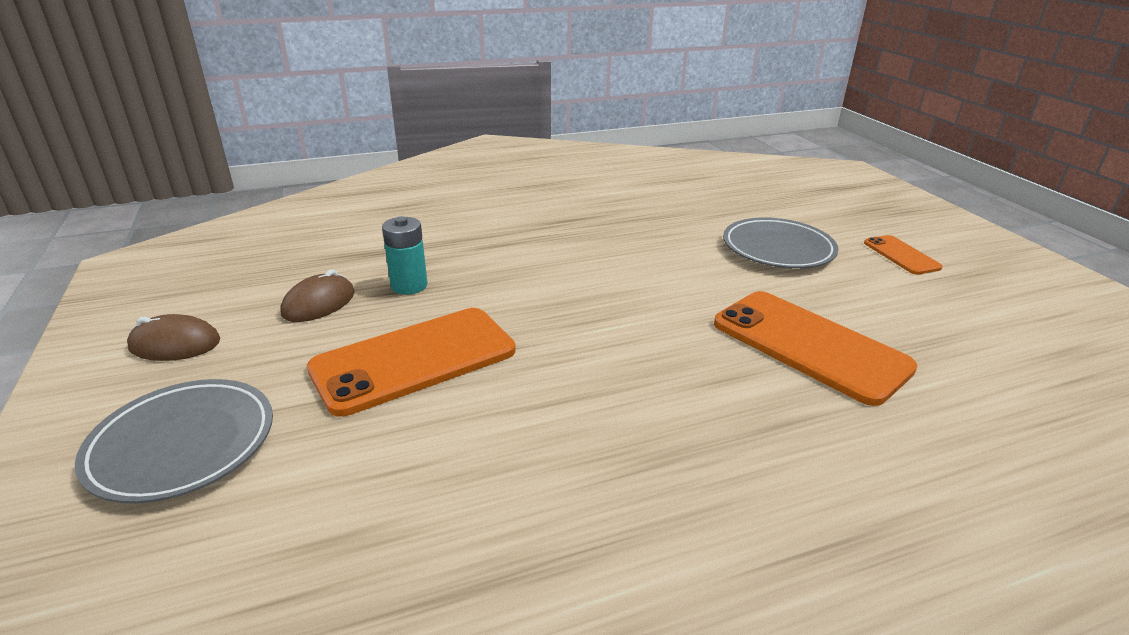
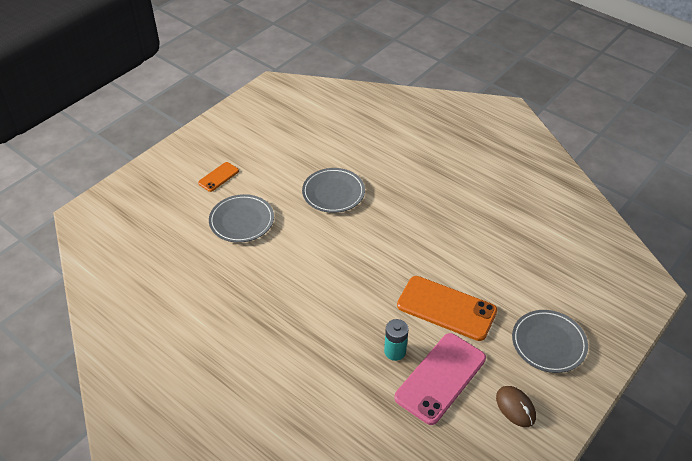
camera: 120 degrees left, 15 degrees up
brown mouse [280,269,355,322] -> pink phone [394,333,486,425]
orange phone [714,291,917,406] -> grey plate [302,168,365,213]

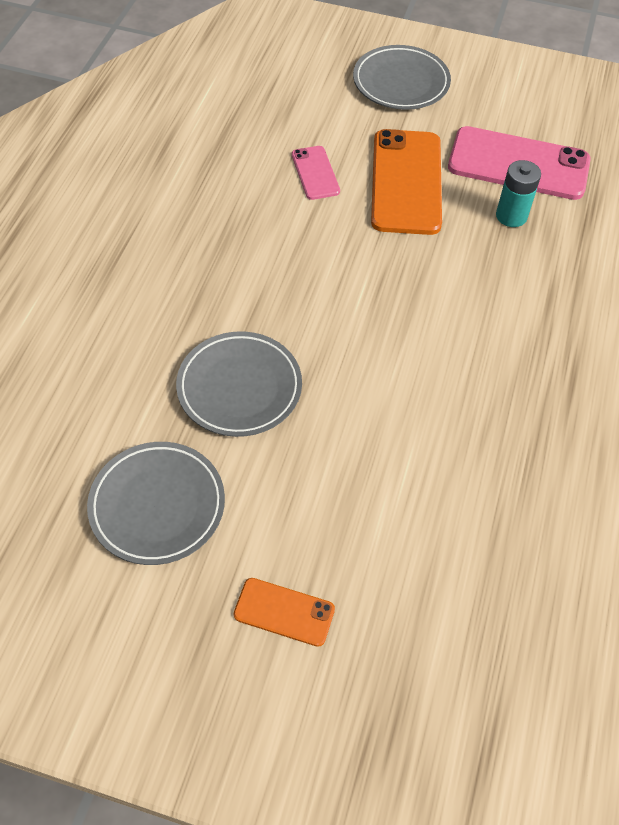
camera: 115 degrees left, 10 degrees up
grey plate [209,194,274,243] -> grey plate moved to [87,442,225,565]
brown mouse [496,386,536,427] -> none
none -> pink phone [292,146,340,200]

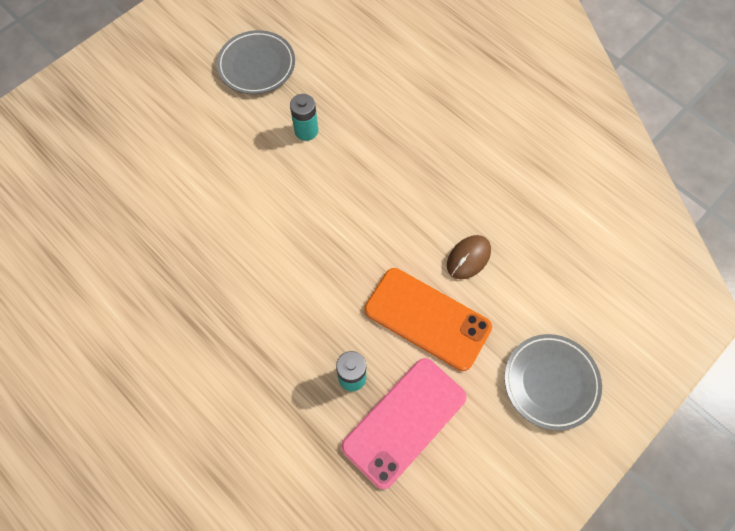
camera: 120 degrees right, 10 degrees up
grey plate [176,331,302,437] -> turquoise battery [290,94,318,141]
orange phone [234,578,335,647] -> none
pink phone [292,146,340,200] -> brown mouse [447,235,491,279]

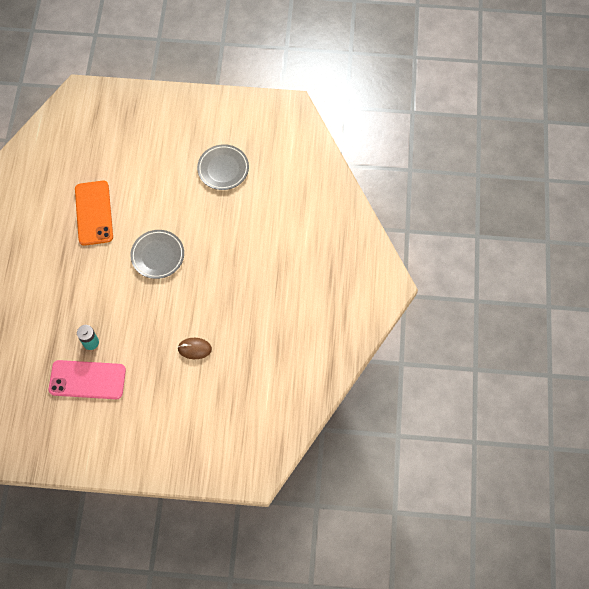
camera: 50 degrees right, 0 degrees up
turquoise battery [290,94,318,141] -> none
orange phone [365,268,492,371] -> orange phone moved to [75,181,113,246]
grey plate [504,334,602,431] -> grey plate moved to [130,230,184,279]

